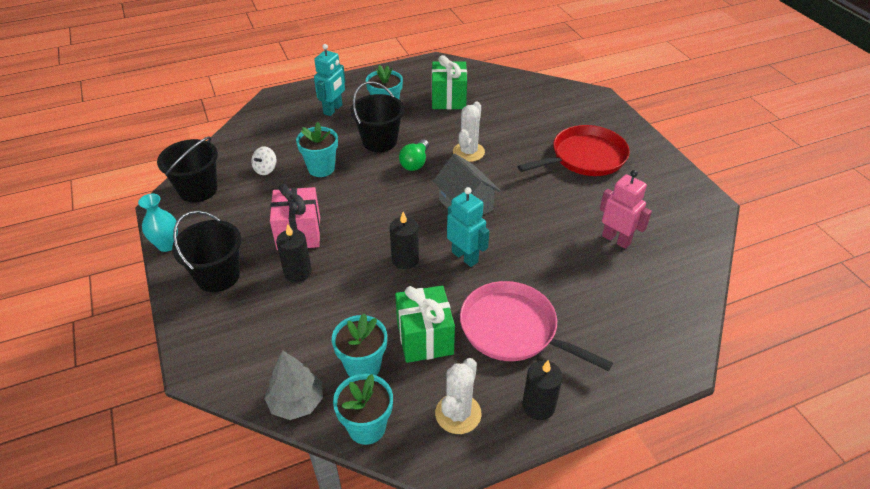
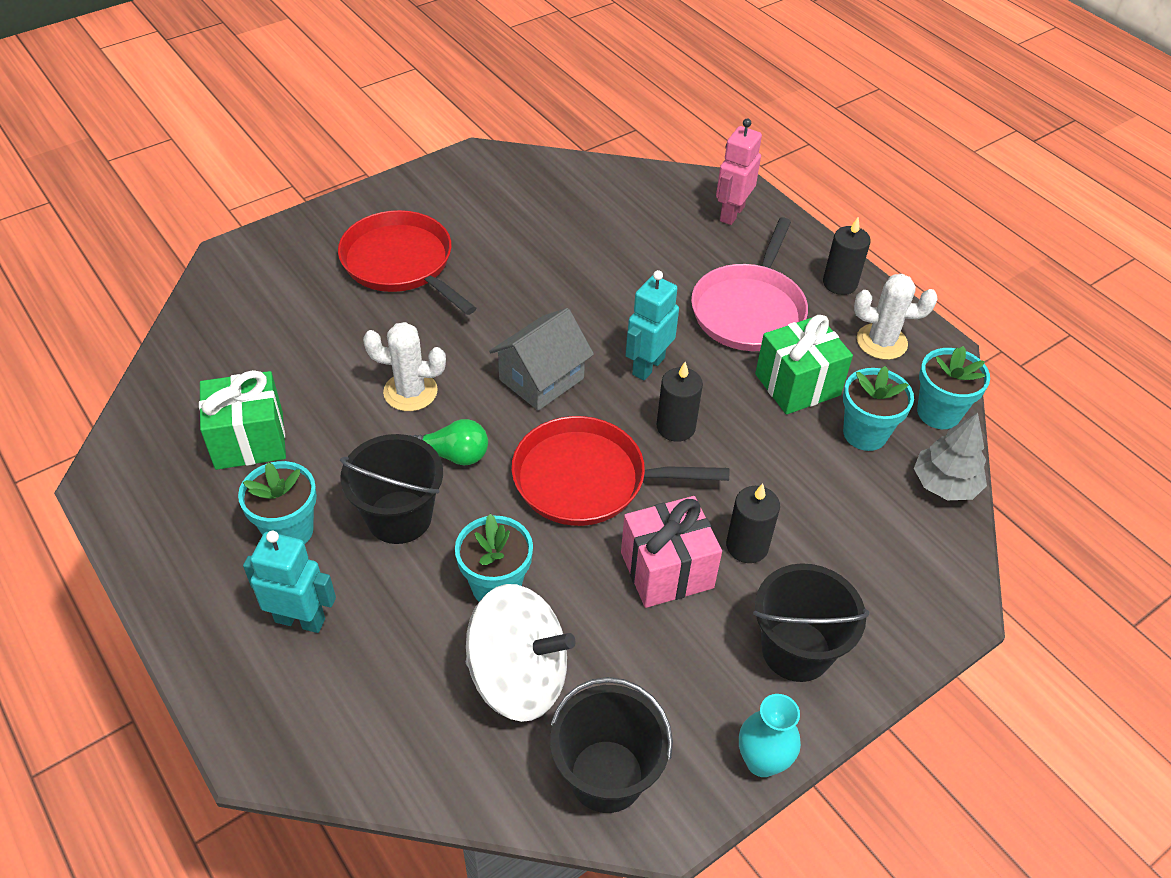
camera: 105 degrees left, 5 degrees up
white spinning top [251,146,277,175] -> white spinning top [466,584,576,722], size x2.34
pink robot [600,170,652,249] -> pink robot moved to [716,118,762,225]
none -> red pan [511,416,729,526]

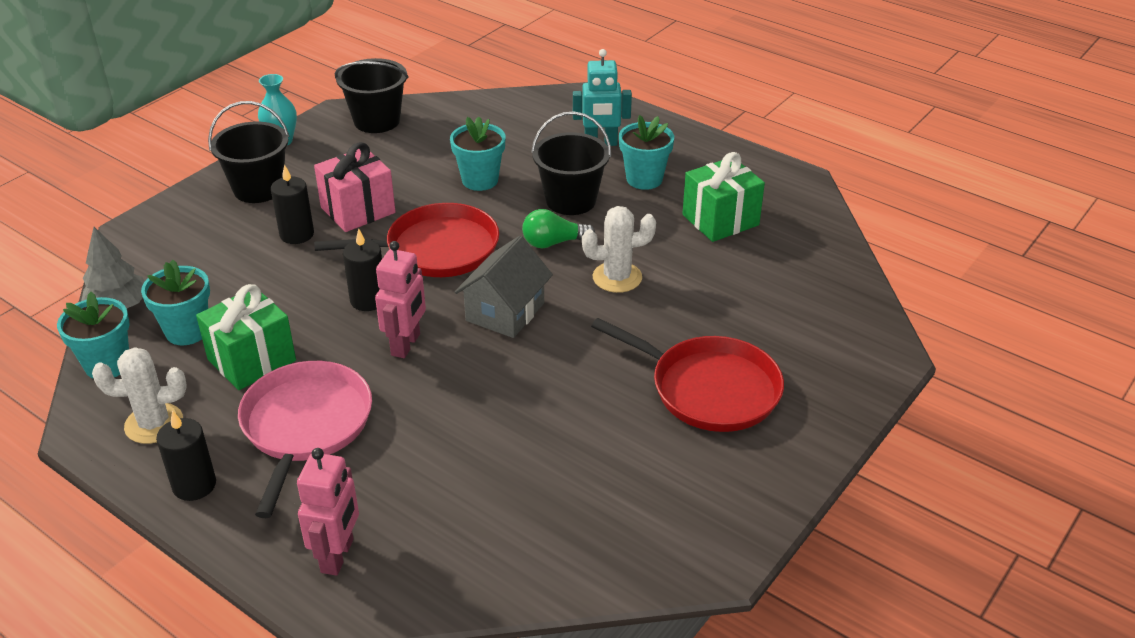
camera: 165 degrees right, 10 degrees down
white spinning top [466,584,576,722] -> none
turquoise robot [625,270,679,380] -> pink robot [375,241,426,358]

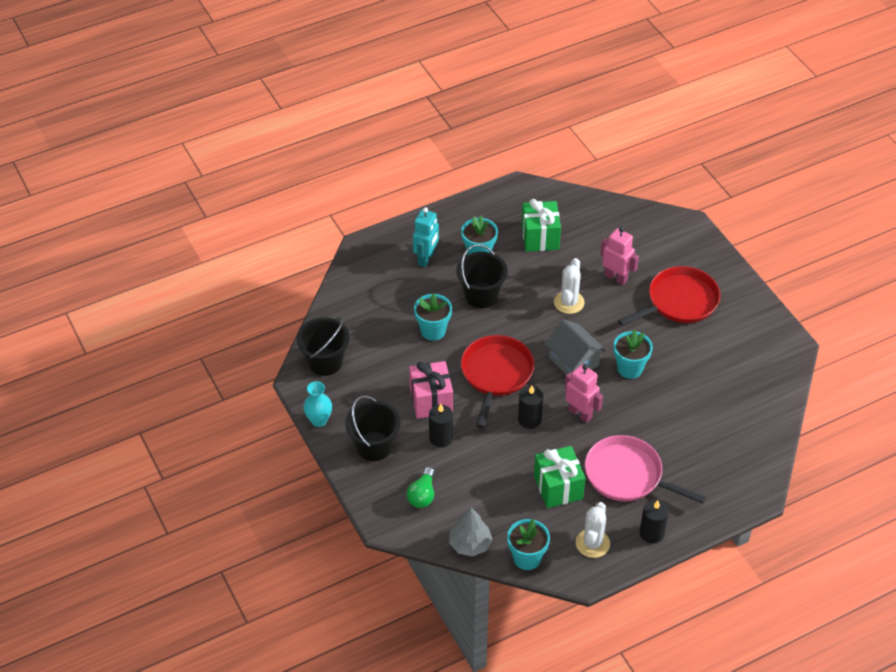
camera: 65 degrees left, 10 degrees up
turquoise flower pot [141,260,210,345] -> turquoise flower pot moved to [614,330,653,379]
pink robot [297,448,359,576] -> pink robot moved to [600,227,639,285]
green light bulb [522,209,595,248] -> green light bulb moved to [407,467,435,508]

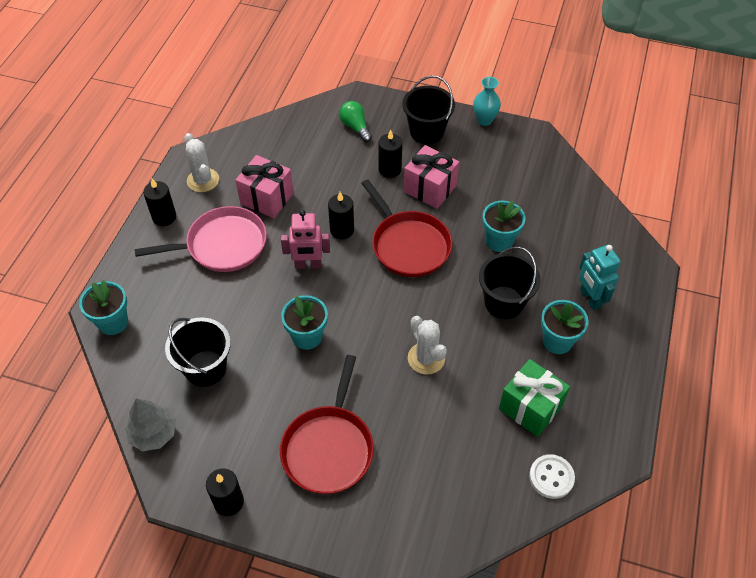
camera: 135 degrees right, 5 degrees up
black bucket [297,317,350,376] -> black bucket moved to [165,317,231,387]
grey tree [449,507,492,557] -> grey tree moved to [125,398,176,451]
turquoise flower pot [507,519,550,570] -> turquoise flower pot moved to [79,280,128,335]
green gift [534,446,585,508] -> pink gift [235,155,294,218]
grey house [545,320,606,375] -> none
pink robot [600,227,639,285] -> none
none -> black candle [206,469,244,516]
none -> white button [529,454,575,499]

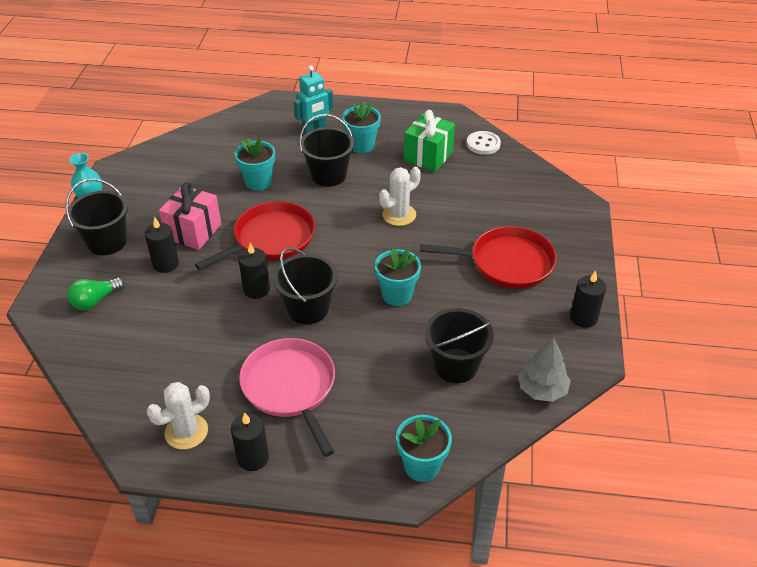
camera: 100 degrees left, 10 degrees down
pink gift [235,155,294,218] -> none
pink robot [281,210,330,269] -> black bucket [273,247,338,324]

